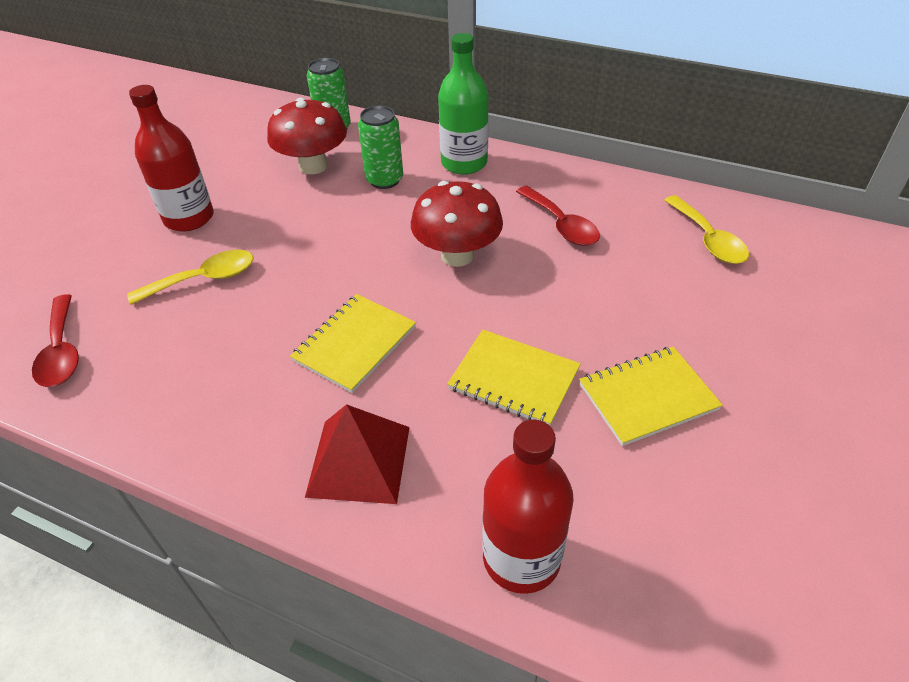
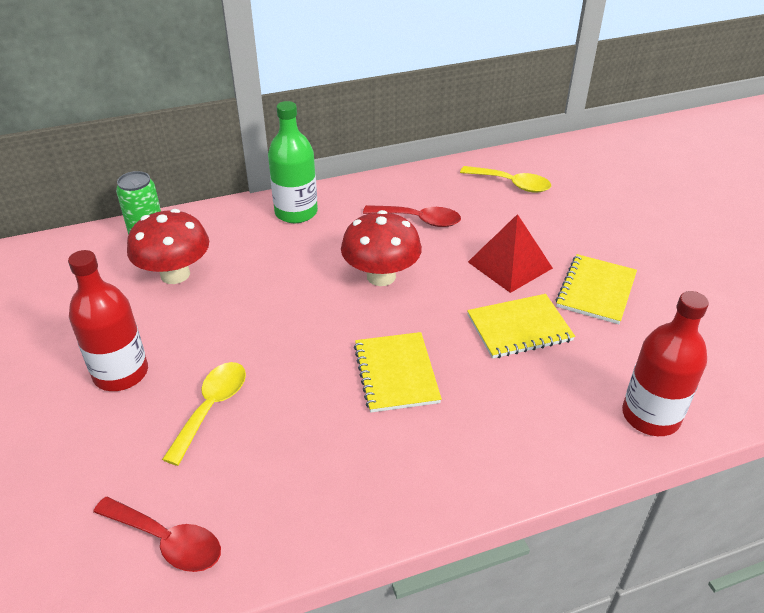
camera: 45 degrees left, 5 degrees down
red pyramid [305,404,410,504] -> red pyramid moved to [468,214,553,293]
green can [358,106,403,189] -> none

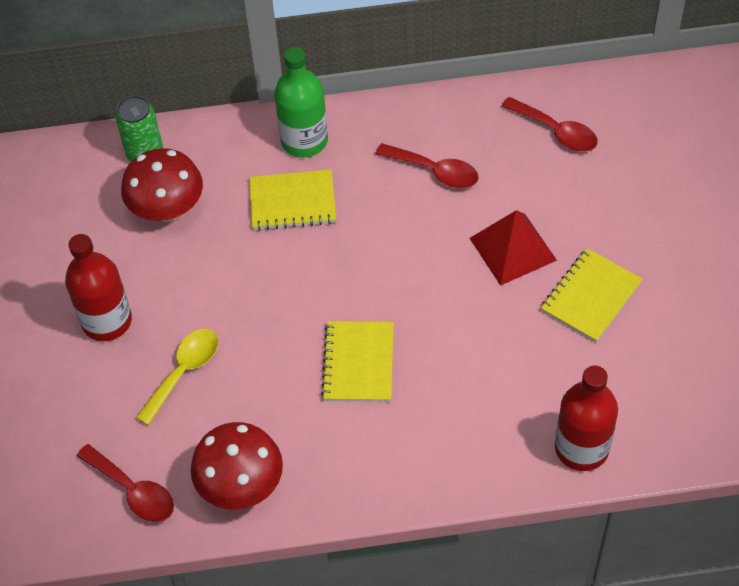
camera: 15 degrees right, 15 degrees up
red mushroom [341,210,422,286] -> red mushroom moved to [190,422,283,510]
yellow spoon [460,166,551,193] -> red spoon [502,97,598,152]
yellow notebook [467,294,575,359] -> yellow notebook moved to [249,169,336,231]

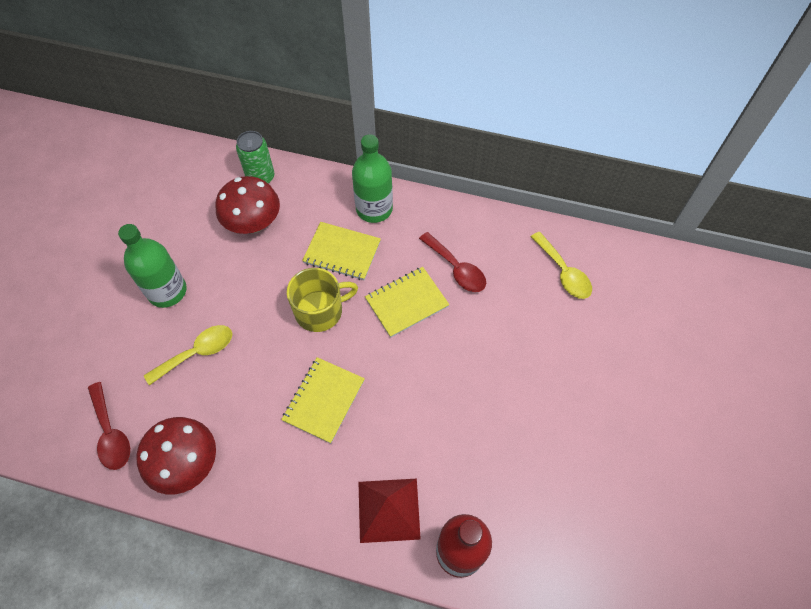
camera: 20 degrees right, 5 degrees up
red bottle [65,234,132,341] -> green bottle [118,224,187,308]
red pyramid [470,210,557,286] -> red pyramid moved to [359,478,421,543]
red spoon [502,97,598,152] -> yellow spoon [531,232,592,299]
yellow notebook [541,248,643,342] -> yellow notebook moved to [365,267,450,338]
none -> yellow mug [287,268,358,332]

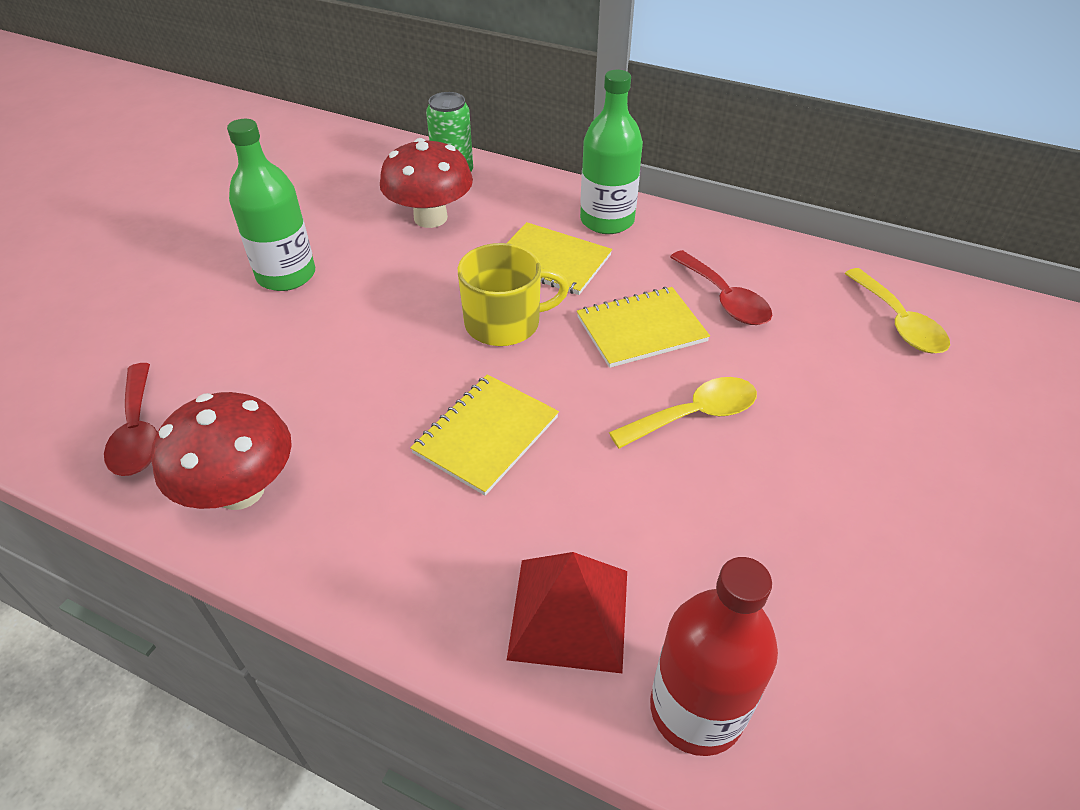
camera: 10 degrees right, 15 degrees down
yellow spoon [144,325,232,386] -> yellow spoon moved to [609,377,757,449]

